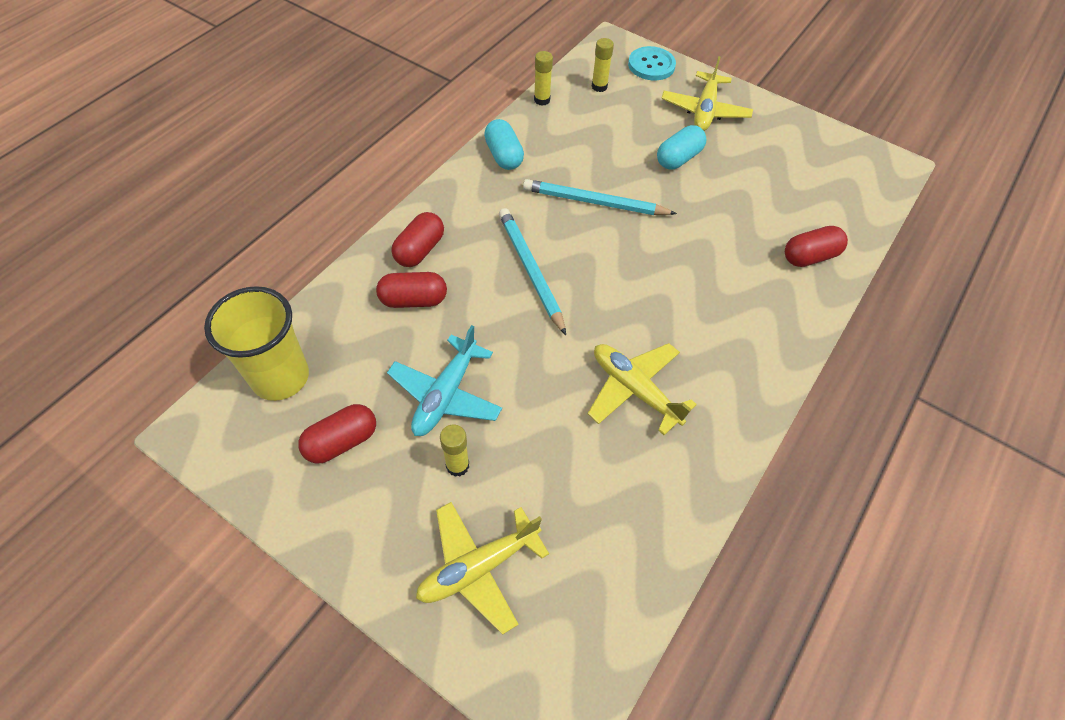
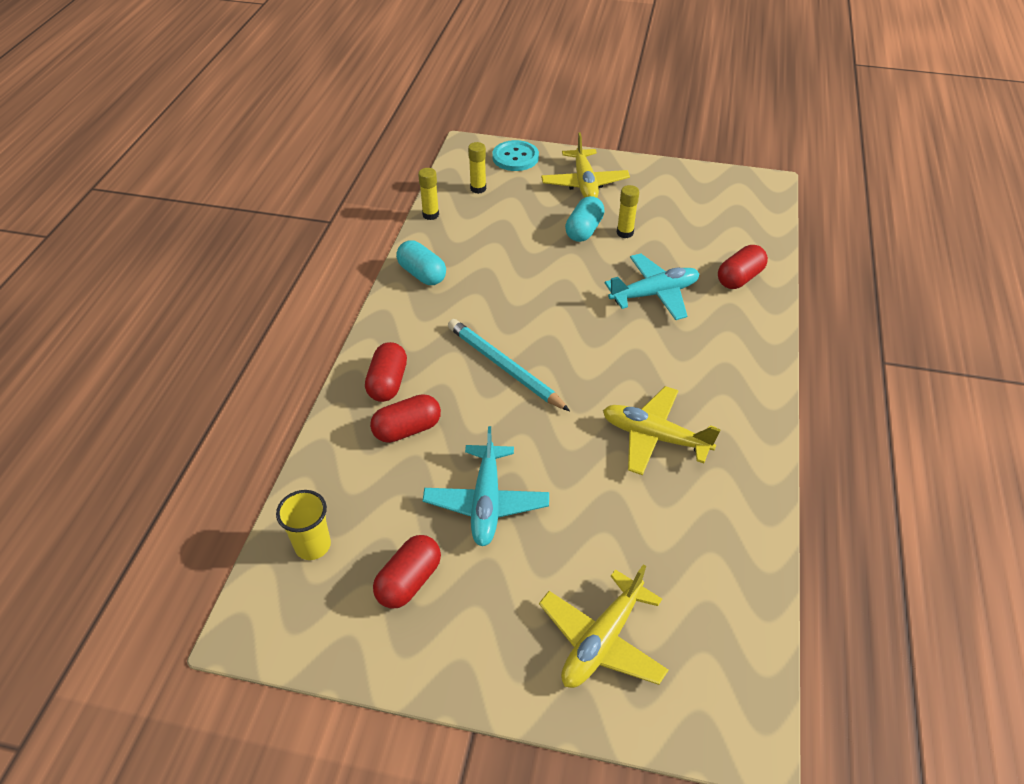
camera: 20 degrees left, 10 degrees down
yellow cup [204,286,309,401] -> yellow cup [276,490,331,560], size x0.59
yellow glue stick [440,424,469,477] -> yellow glue stick moved to [617,185,639,238]
turquoise pencil [523,179,677,215] -> none
none -> turquoise plane [605,253,699,320]

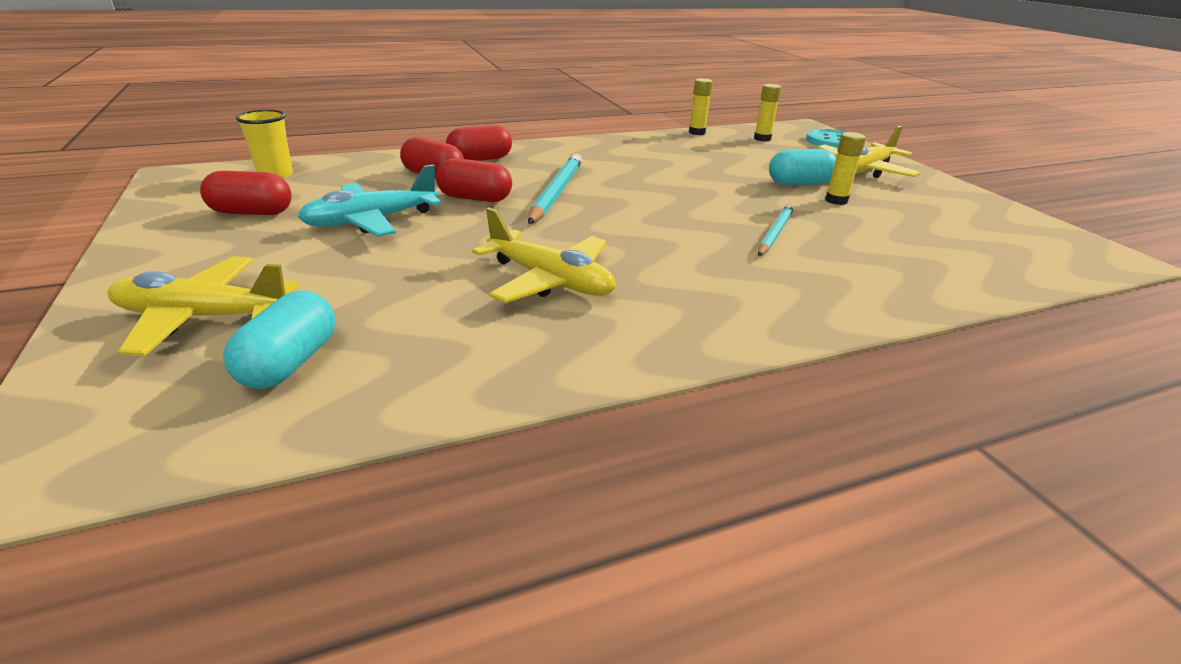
camera: 55 degrees right, 15 degrees down
turquoise capsule [396,241,446,285] -> turquoise capsule moved to [223,291,335,389]
yellow plane [603,386,721,475] -> yellow plane turned 135 degrees clockwise [472,207,616,303]
turquoise plane [605,253,699,320] -> turquoise pencil [758,204,794,256]
red capsule [718,245,768,289] -> red capsule moved to [436,158,512,202]

